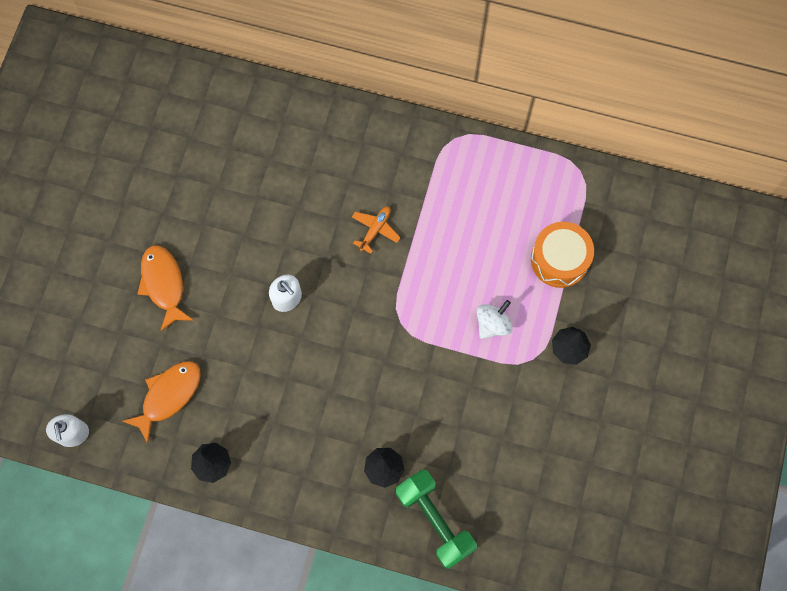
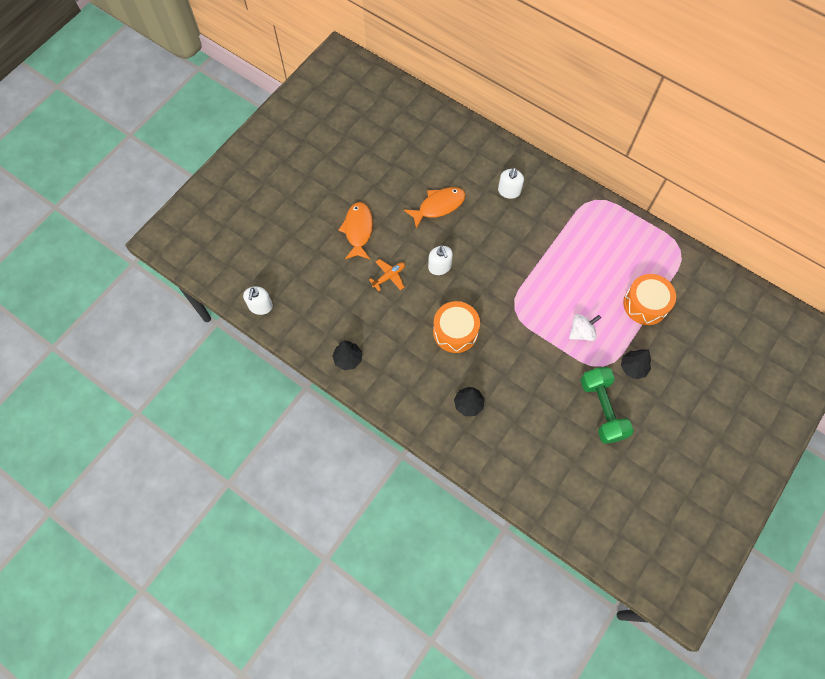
camera: 20 degrees right, 5 degrees down
orange fish [122,361,201,444] -> orange fish moved to [404,187,466,229]
orange plane [352,206,401,254] -> orange plane moved to [369,259,405,291]
green dumbbell [396,469,477,569] -> green dumbbell moved to [580,367,634,444]
none -> orange drum [433,301,480,353]
none -> white soap dispenser [498,168,524,199]

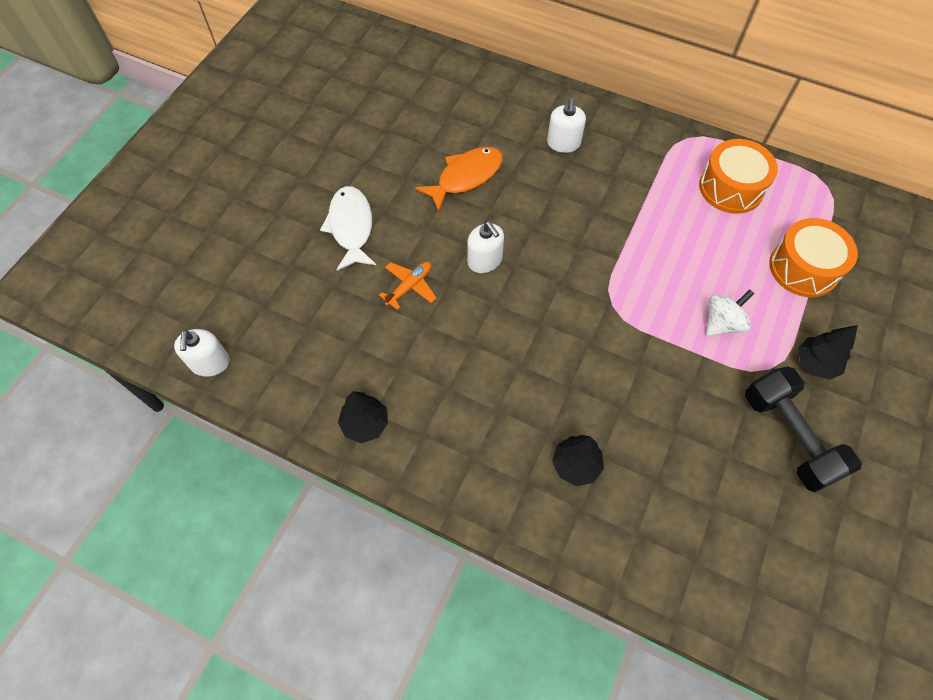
camera: 10 degrees left, 5 degrees down
orange fish [338,202,373,259] -> white fish [320,186,376,271]
orange drum [433,301,480,353] -> orange drum moved to [699,139,778,214]
green dumbbell [580,367,634,444] -> black dumbbell [745,366,862,492]

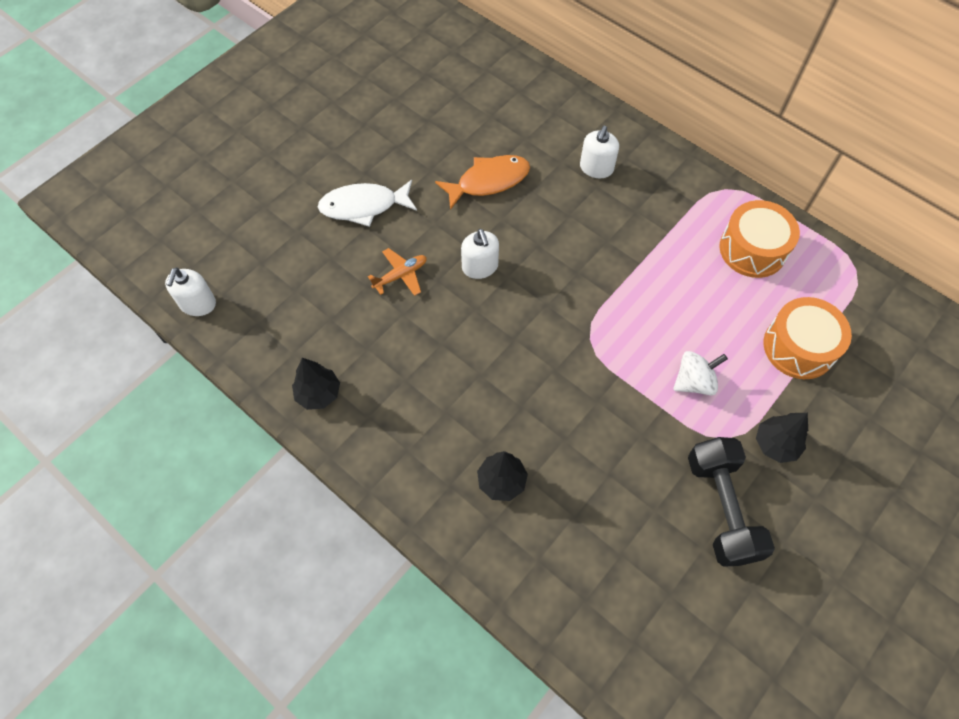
camera: 15 degrees right, 0 degrees up
white fish [320,186,376,271] -> white fish turned 105 degrees counterclockwise [318,180,417,227]

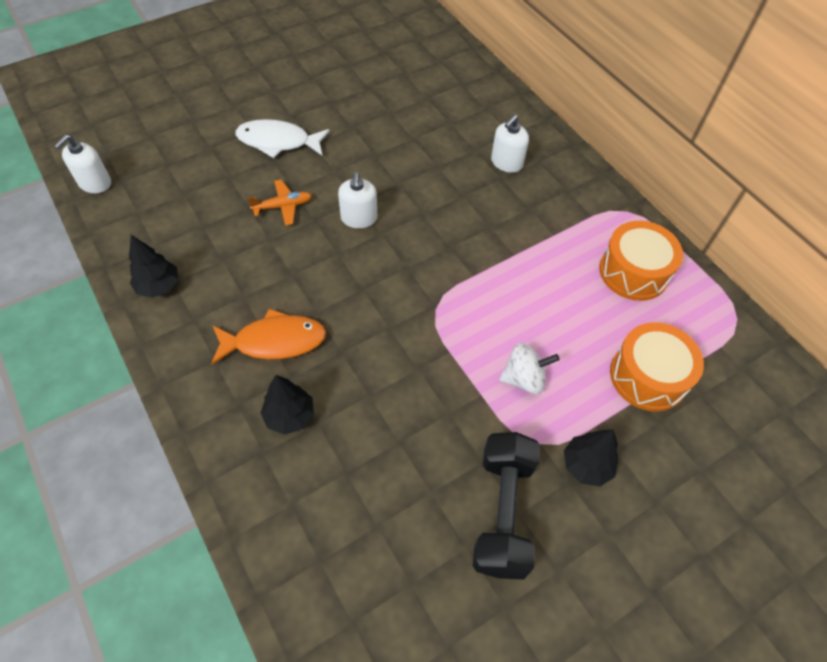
camera: 15 degrees right, 5 degrees down
orange fish [435,155,530,210] -> orange fish moved to [211,309,327,365]

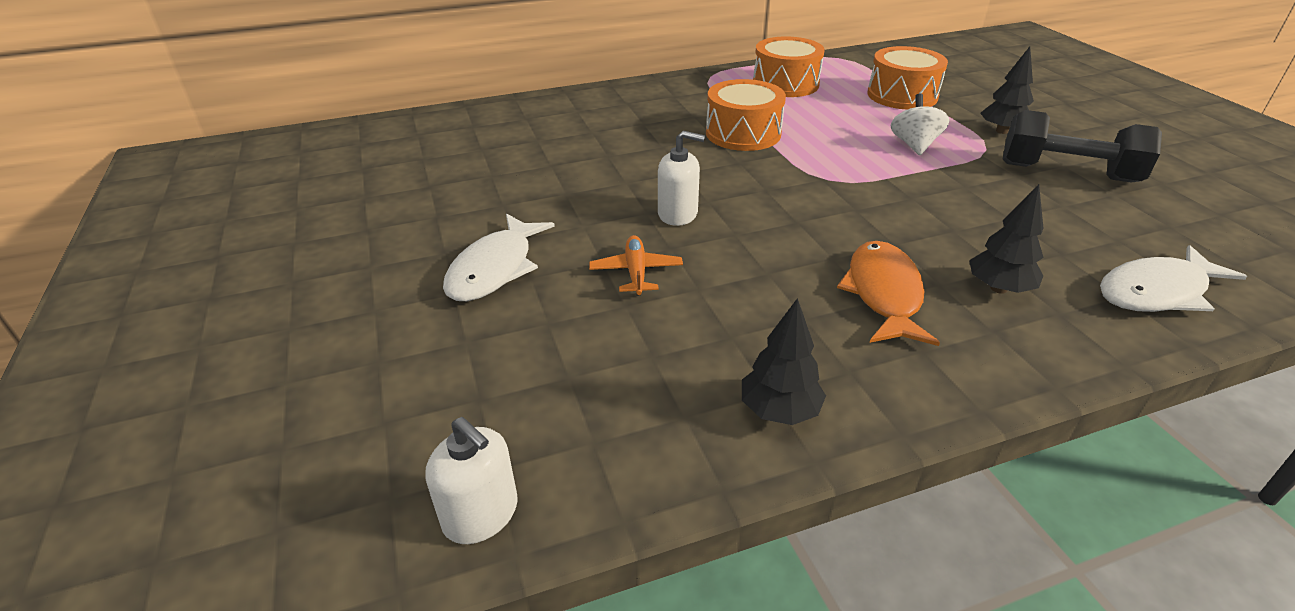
camera: 75 degrees left, 20 degrees down
white soap dispenser [491,114,529,173] -> none
none -> orange drum [706,79,786,151]
none -> white fish [1100,245,1247,312]

